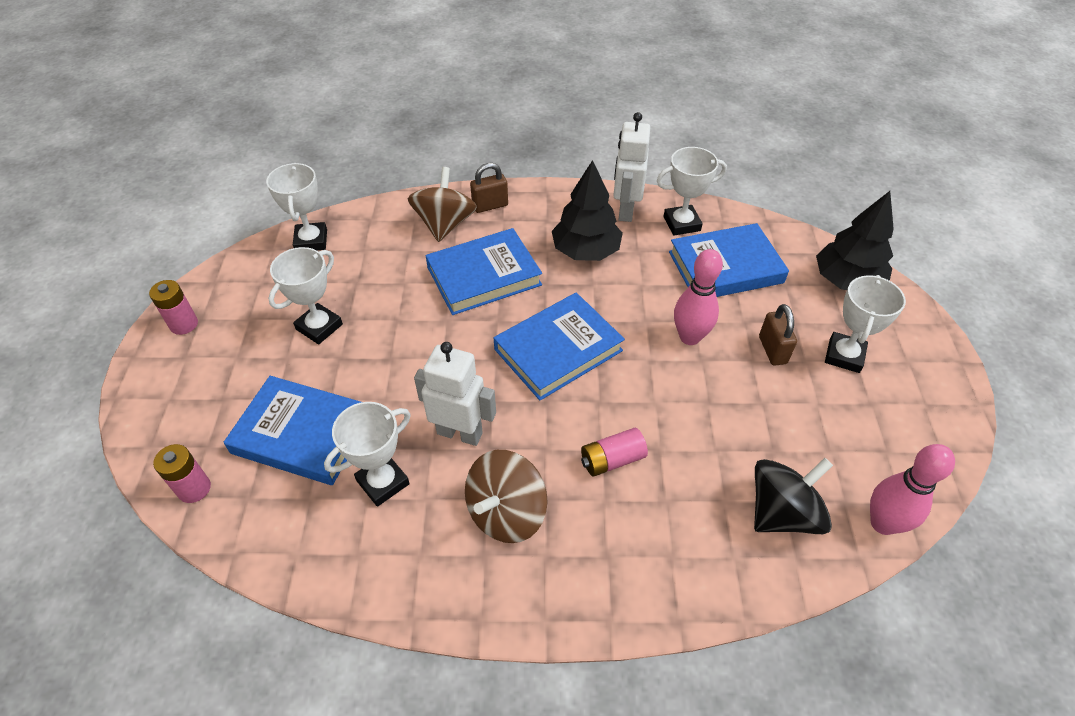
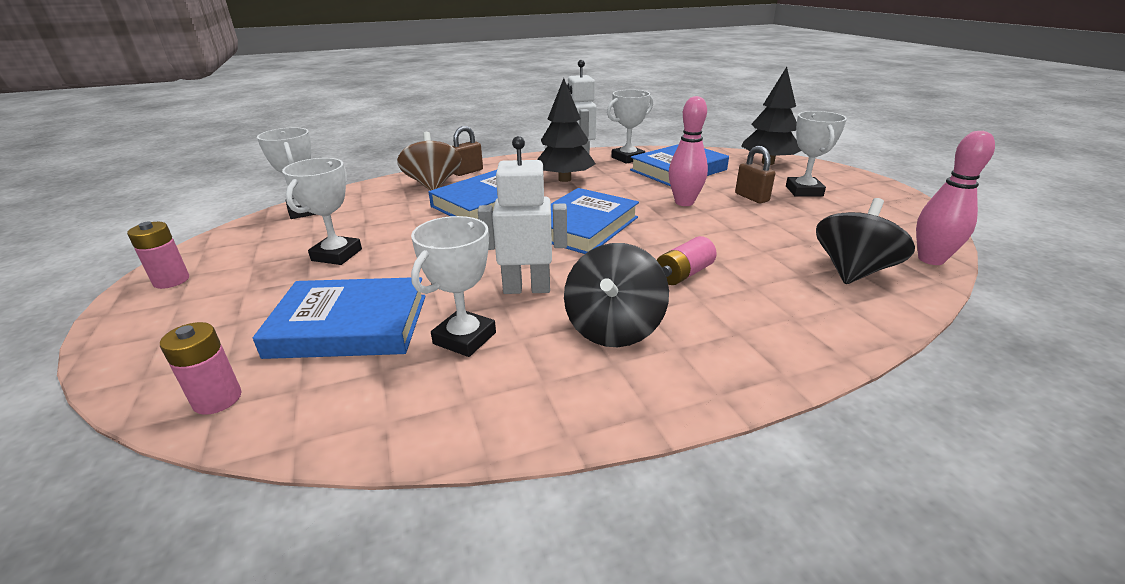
camera: 20 degrees left, 20 degrees down
brown spinning top [465,450,548,543] -> black spinning top [564,243,669,347]

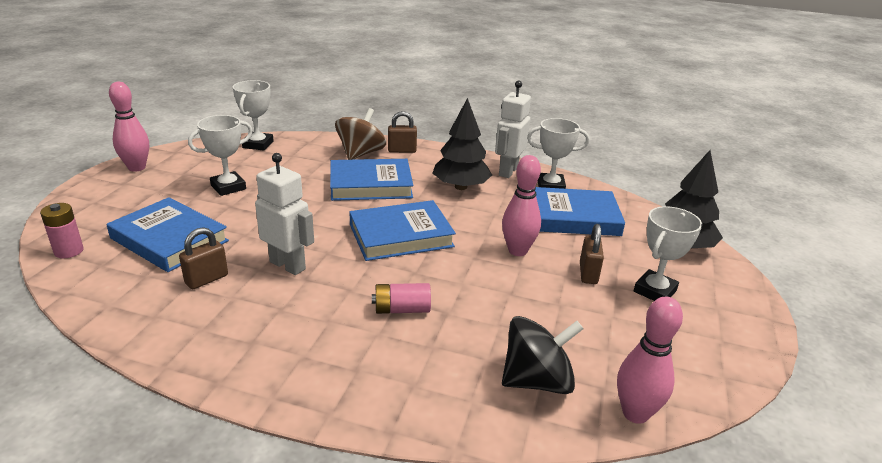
camera: 35 degrees right, 0 degrees up
pink battery [127,222,189,289] -> pink bowling pin [109,82,149,172]
white trophy [411,216,496,357] -> brown padlock [179,227,228,289]
black spinning top [564,243,669,347] -> none

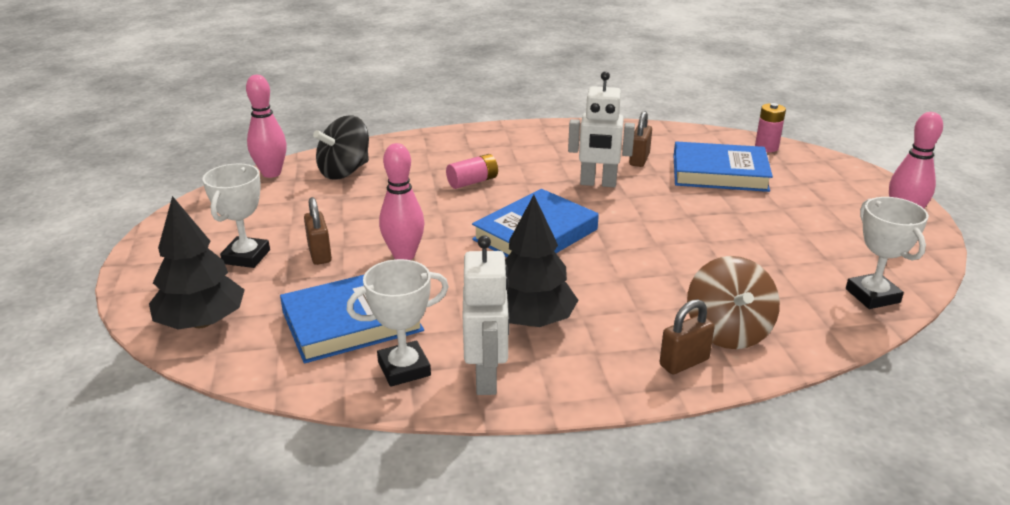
camera: 155 degrees right, 0 degrees up
white trophy [188,115,253,196] -> none
blue book [330,159,414,201] -> none

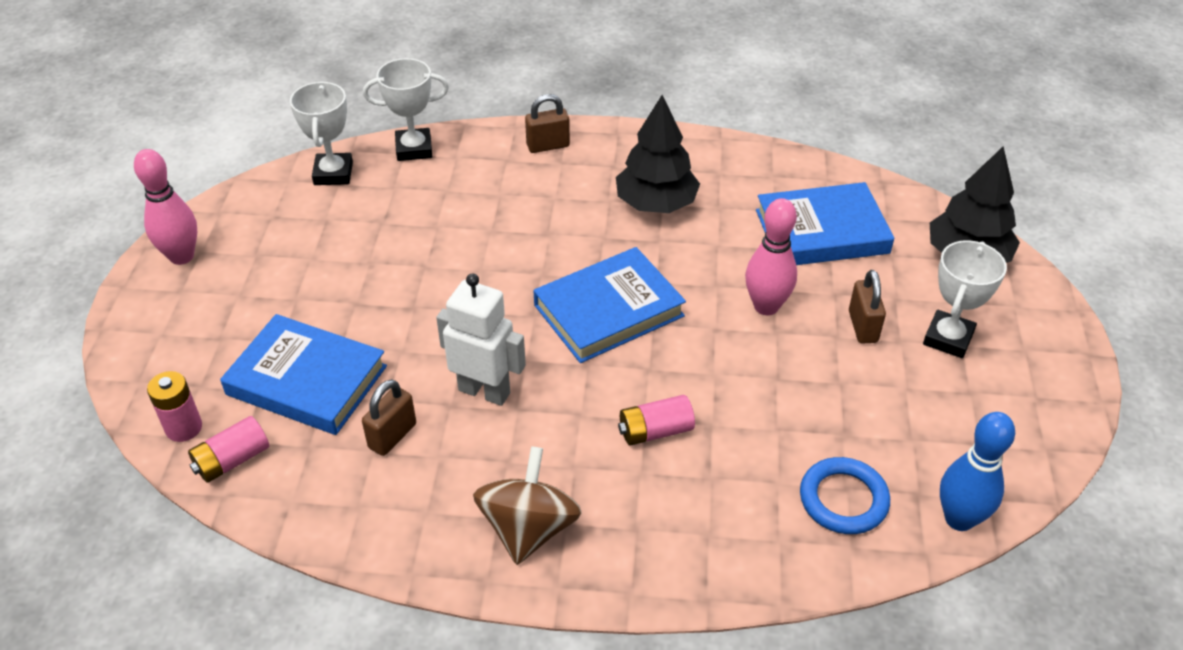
camera: 165 degrees left, 15 degrees up
pink bowling pin [246,75,287,178] -> blue bowling pin [940,412,1015,531]
black spinning top [313,115,369,179] -> blue ring [800,457,890,534]
white trophy [347,259,449,387] -> white trophy moved to [363,58,449,161]
white robot [463,235,510,395] -> none
brown spinning top [687,256,780,349] -> brown spinning top moved to [473,446,582,565]
none -> pink battery [188,416,269,483]

